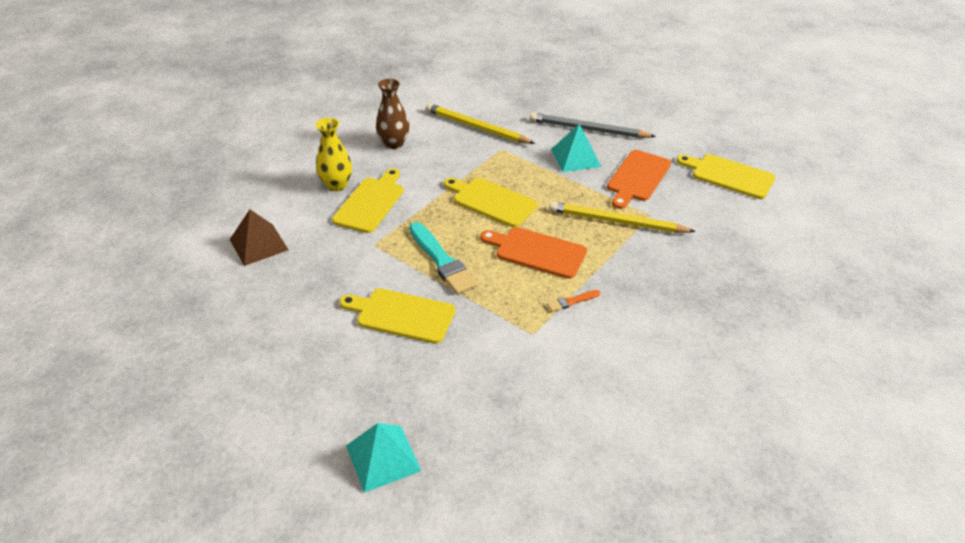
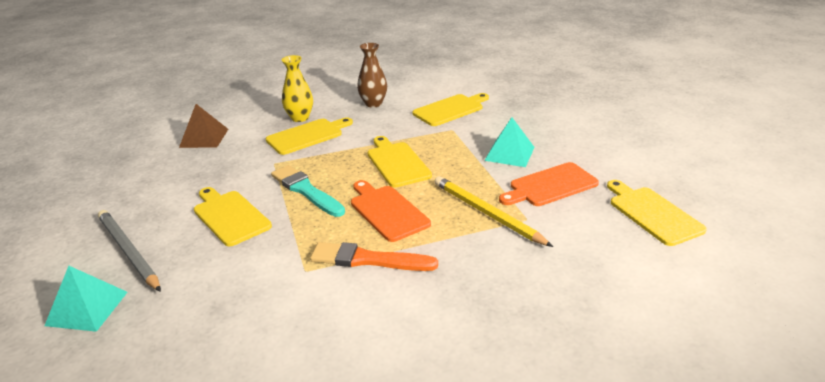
camera: 35 degrees right, 10 degrees down
turquoise brush [409,222,478,295] -> turquoise brush turned 135 degrees clockwise [271,165,345,217]
yellow pencil [426,103,535,144] -> yellow cutting board [413,93,489,126]
grey pencil [530,113,656,138] -> grey pencil moved to [98,210,161,292]
orange brush [547,290,600,312] -> orange brush [310,242,438,271], size x2.10

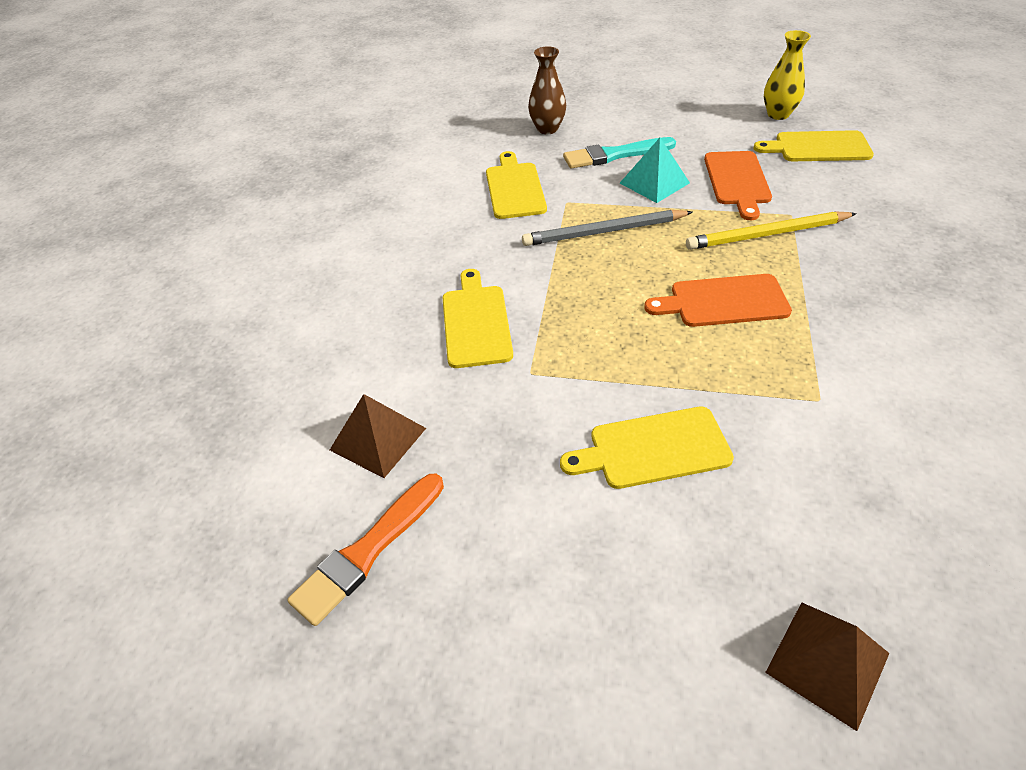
camera: 60 degrees left, 15 degrees up
turquoise pyramid [44,266,127,332] -> brown pyramid [765,602,889,731]
grey pencil [98,210,161,292] -> grey pencil moved to [522,210,693,246]
turquoise brush [271,165,345,217] -> turquoise brush moved to [563,137,676,169]
yellow vase [281,55,313,122] -> yellow vase moved to [764,30,811,120]
orange brush [310,242,438,271] -> orange brush moved to [287,474,444,626]
brown vase [357,43,387,108] -> brown vase moved to [528,46,566,134]
yellow cutting board [368,136,432,188] -> none

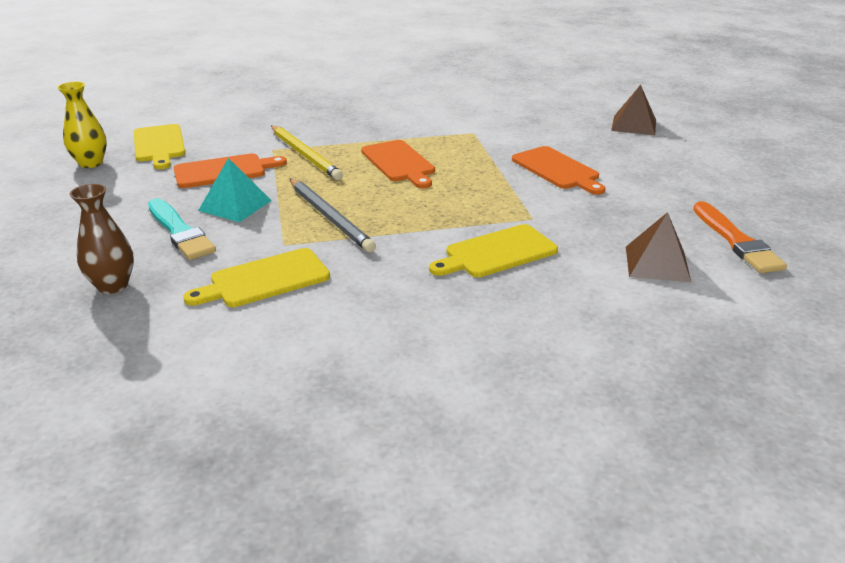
camera: 115 degrees left, 15 degrees down
orange brush [287,474,444,626] -> orange brush turned 60 degrees clockwise [693,201,787,273]
yellow cutting board [560,407,734,489] -> orange cutting board [512,146,606,195]

